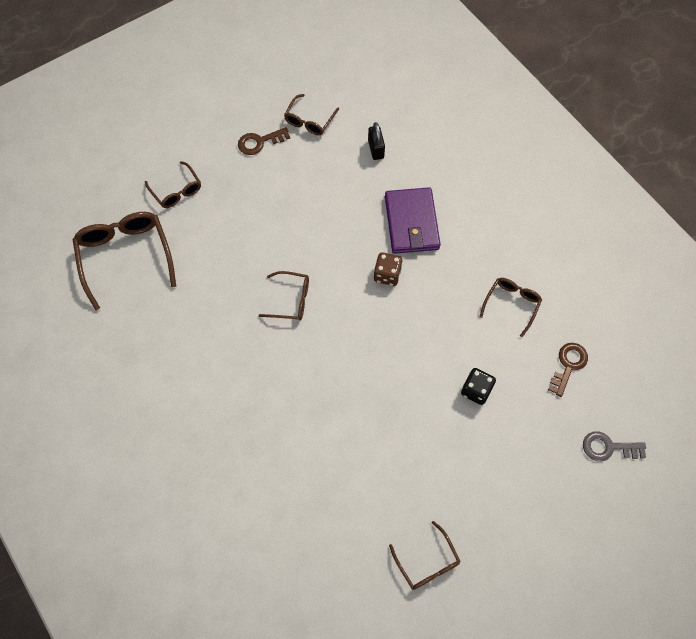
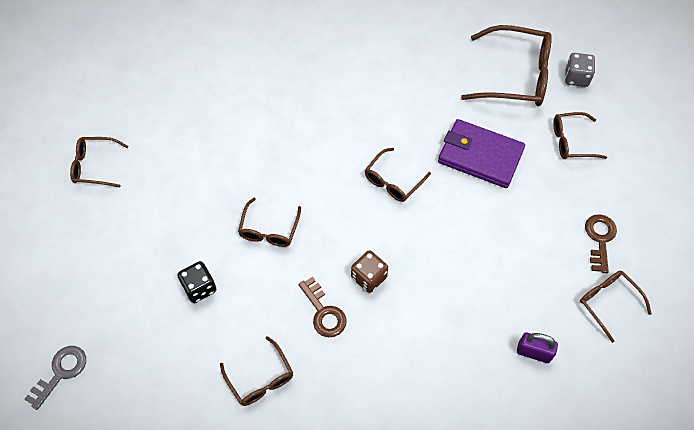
camera: 120 degrees right, 5 degrees down
black padlock [368,122,385,160] -> purple padlock [517,332,558,363]
purple wallet [385,187,441,254] -> purple wallet moved to [438,119,525,188]
brown key [548,343,588,397] -> brown key moved to [299,277,347,337]
none -> brown glasses [238,198,301,247]
none -> grey dice [565,53,595,87]

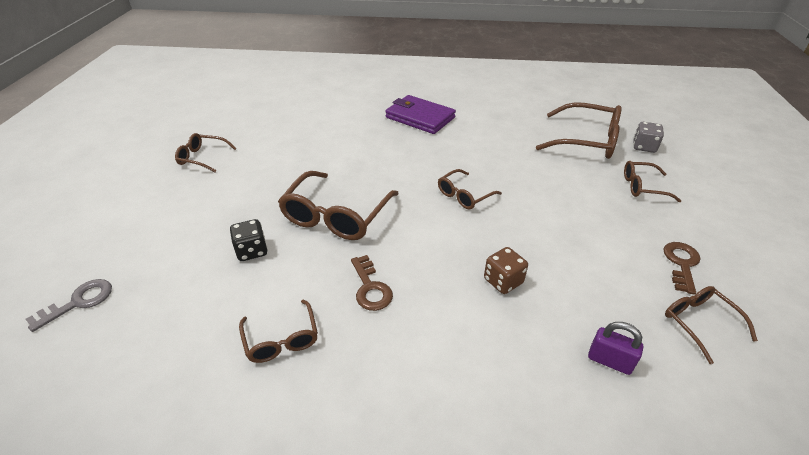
camera: 10 degrees right, 20 degrees down
brown glasses [238,198,301,247] -> brown glasses [278,171,399,240], size x1.79
brown dice [351,250,388,293] -> brown dice moved to [484,247,528,294]
purple wallet [438,119,525,188] -> purple wallet moved to [385,95,456,134]

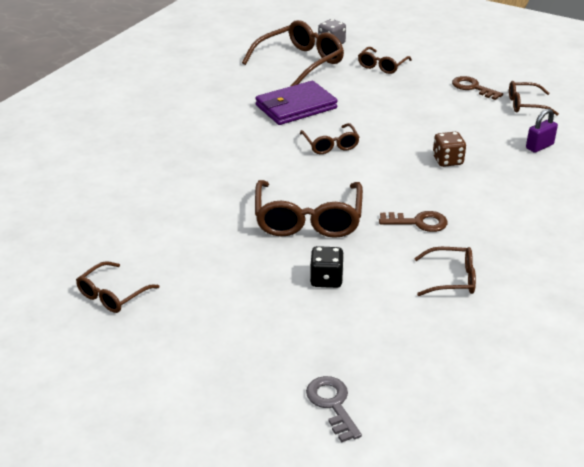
camera: 65 degrees left, 5 degrees down
brown glasses [278,171,399,240] -> brown glasses turned 45 degrees clockwise [255,180,363,238]
purple wallet [385,95,456,134] -> purple wallet moved to [255,81,338,125]

